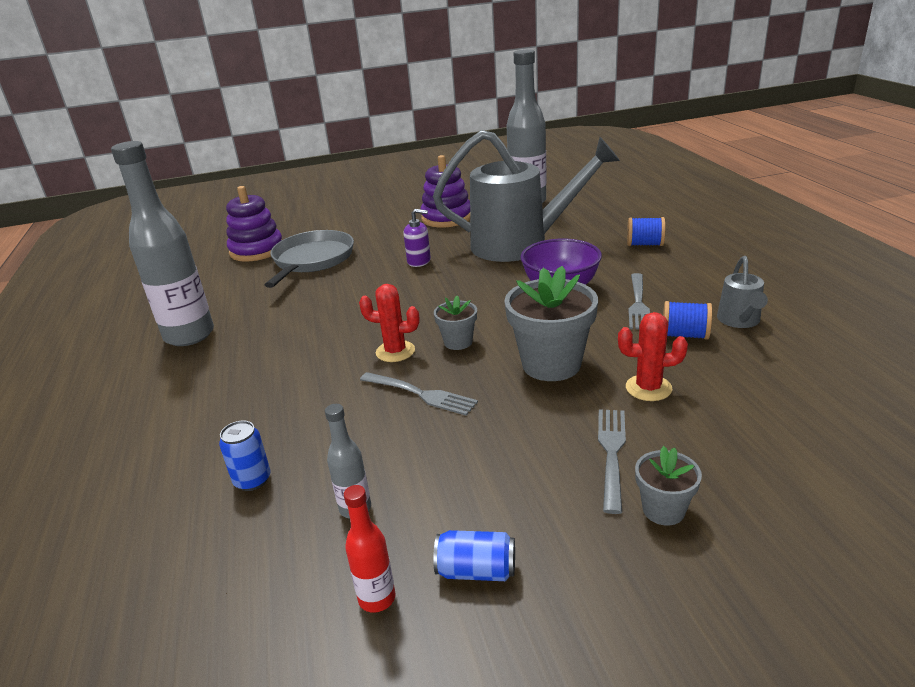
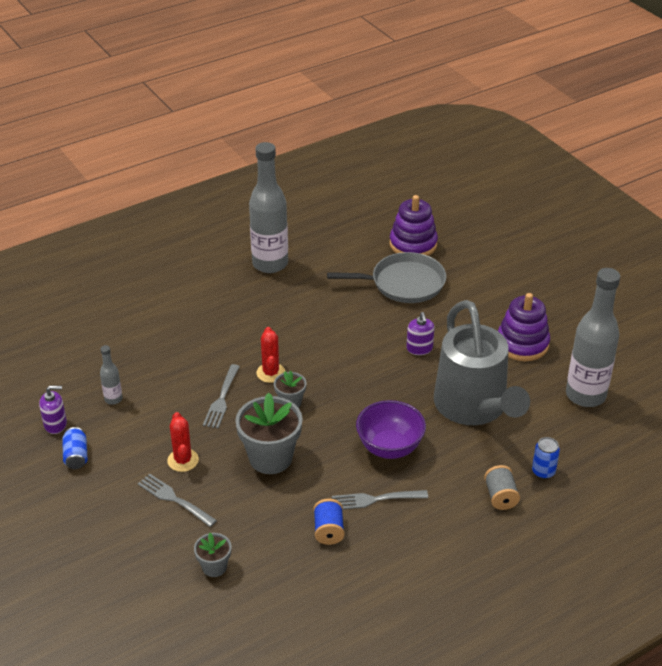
camera: 70 degrees right, 10 degrees up
blue can [219,421,271,491] -> blue can moved to [532,437,560,479]
red bottle [344,485,395,612] -> purple soap dispenser [39,386,67,434]
grey fork [598,409,626,514] -> grey fork turned 135 degrees counterclockwise [138,474,217,527]
red cactus [618,312,688,401] -> red cactus moved to [167,412,199,472]
blue spool [627,217,665,246] -> grey spool [484,465,520,510]
grey flower pot [635,446,702,526] -> grey flower pot moved to [194,533,231,577]
grey watering can [717,256,768,328] -> none

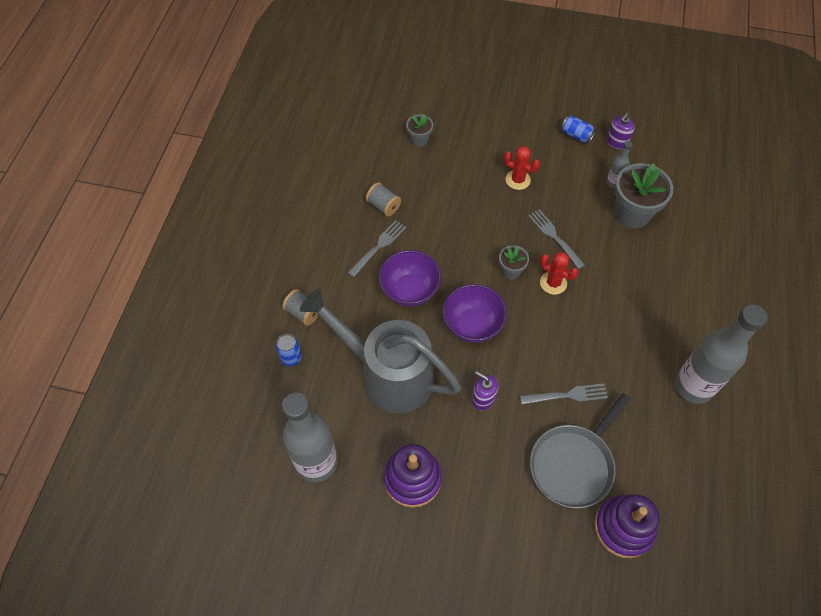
camera: 135 degrees right, 20 degrees up
grey fork [138,474,217,527] -> grey fork moved to [520,383,608,405]
grey flower pot [235,393,303,474] -> grey flower pot moved to [614,163,673,228]
blue spool [314,499,345,545] -> grey spool [366,182,401,217]
none -> purple bowl [443,284,507,343]

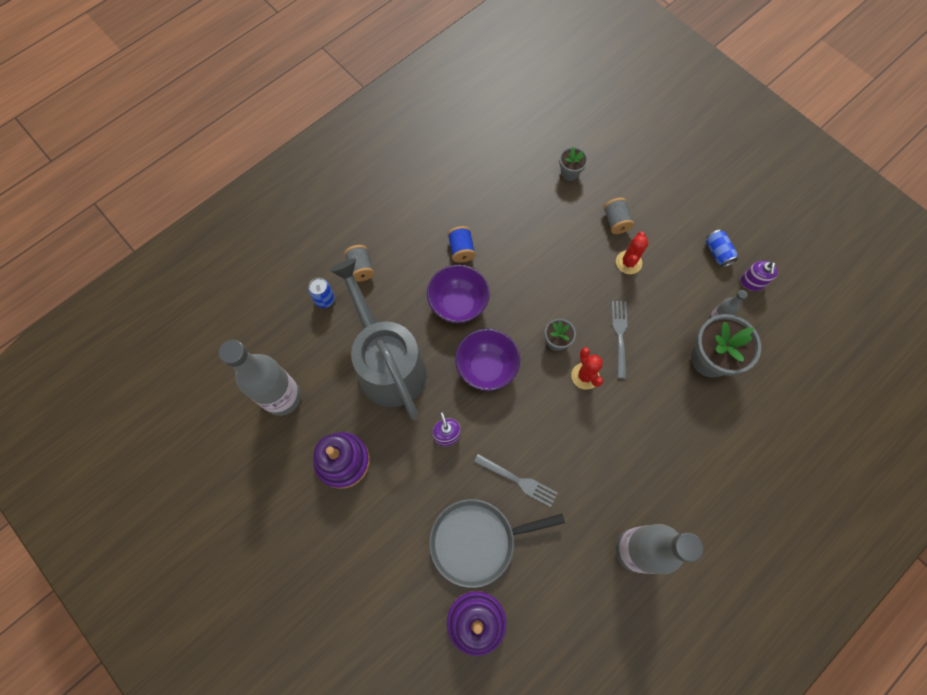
camera: 35 degrees right, 10 degrees up
grey fork [348,220,406,277] -> blue spool [448,226,476,263]
grey spool [366,182,401,217] -> grey spool moved to [603,198,634,234]
red cactus [504,146,540,190] -> red cactus turned 45 degrees clockwise [616,231,648,274]
purple soap dispenser [607,113,635,149] -> purple soap dispenser turned 60 degrees counterclockwise [741,261,778,291]

